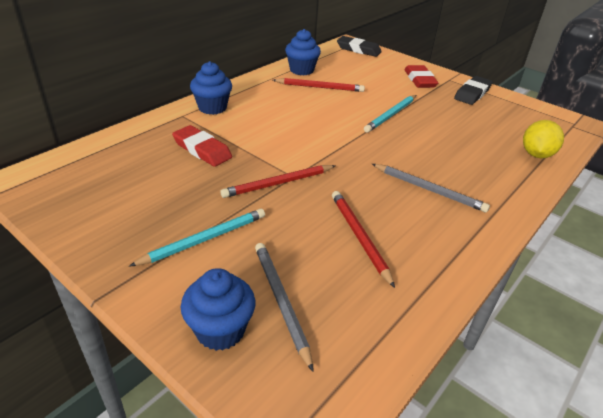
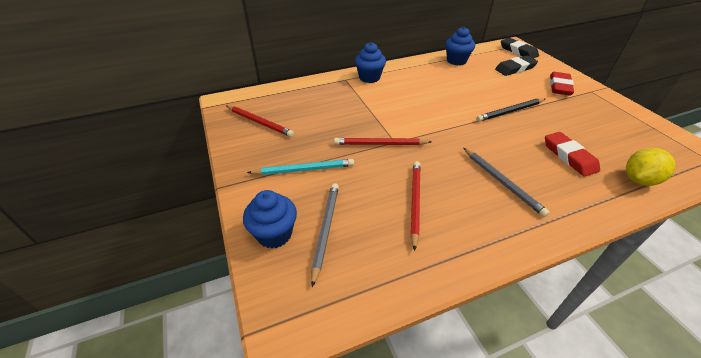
camera: 30 degrees right, 5 degrees up
red eraser [172,125,232,167] -> red eraser moved to [545,132,600,177]
red pencil [273,78,365,92] -> red pencil moved to [226,105,294,137]
turquoise pencil [364,95,416,133] -> black pencil [476,98,545,122]
black eraser [454,76,493,105] -> black eraser moved to [495,56,538,76]

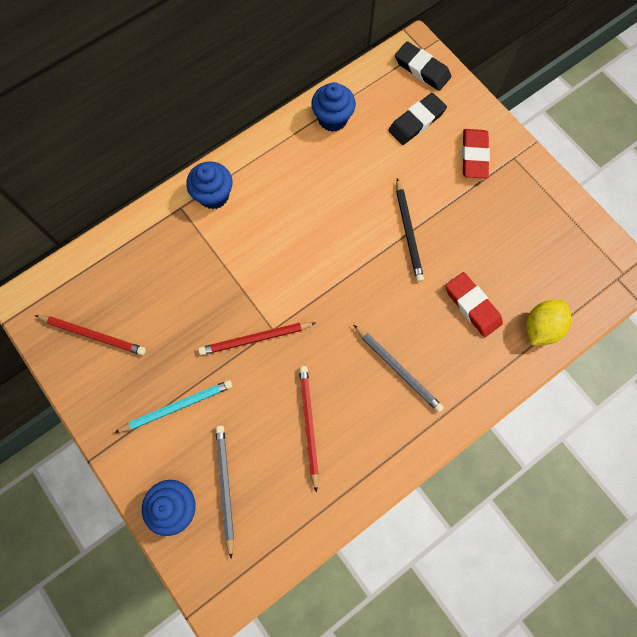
camera: 15 degrees left, 30 degrees up
black pencil [476,98,545,122] -> black pencil turned 60 degrees counterclockwise [396,178,424,282]

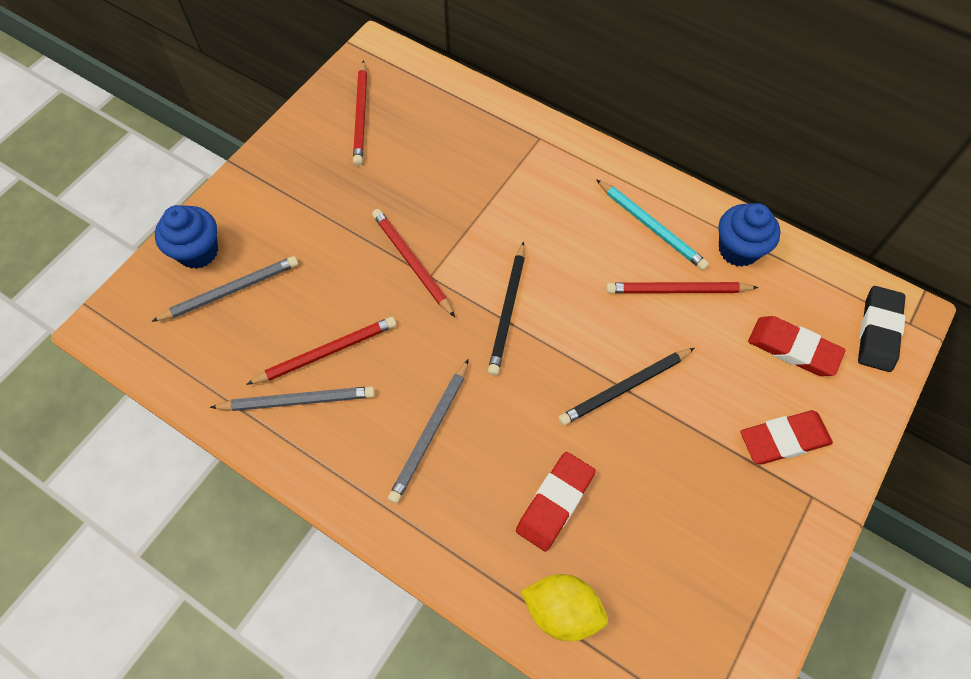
camera: 70 degrees right, 10 degrees down
turquoise pencil [114,380,233,433] -> turquoise pencil moved to [596,179,709,270]
blue cupcake [186,161,232,209] -> none
black eraser [388,93,447,145] -> red eraser [748,316,845,376]
none -> grey pencil [210,386,375,411]
none -> black pencil [488,241,525,375]
none -> red pencil [606,282,759,294]

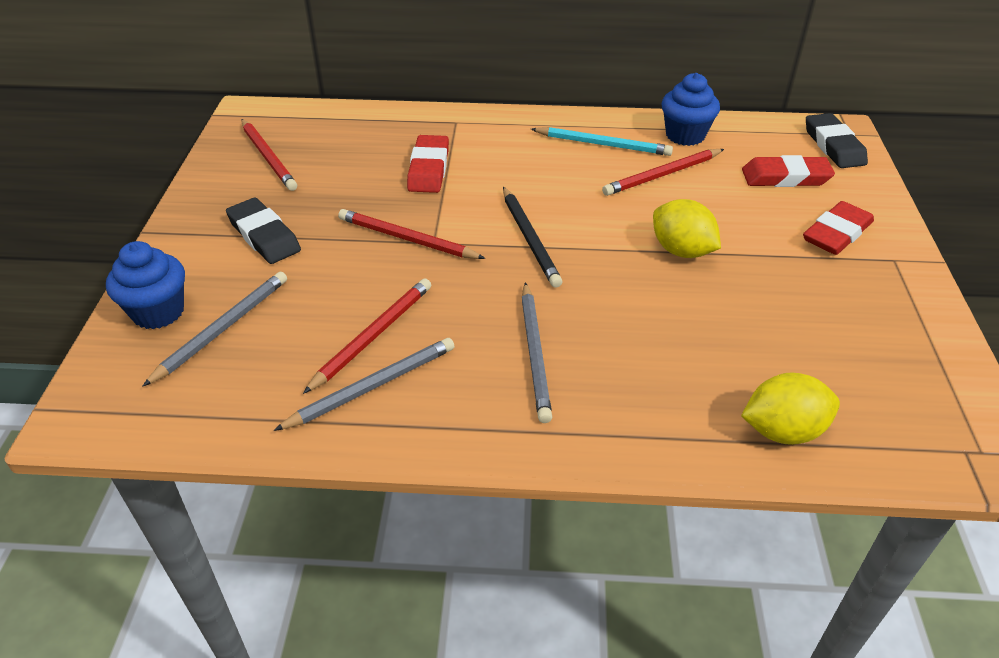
camera: 30 degrees left, 20 degrees down
red eraser [516,452,595,551] -> red eraser moved to [407,135,449,193]
black pencil [558,348,695,425] -> yellow lemon [653,199,721,258]
none -> black eraser [226,198,301,264]

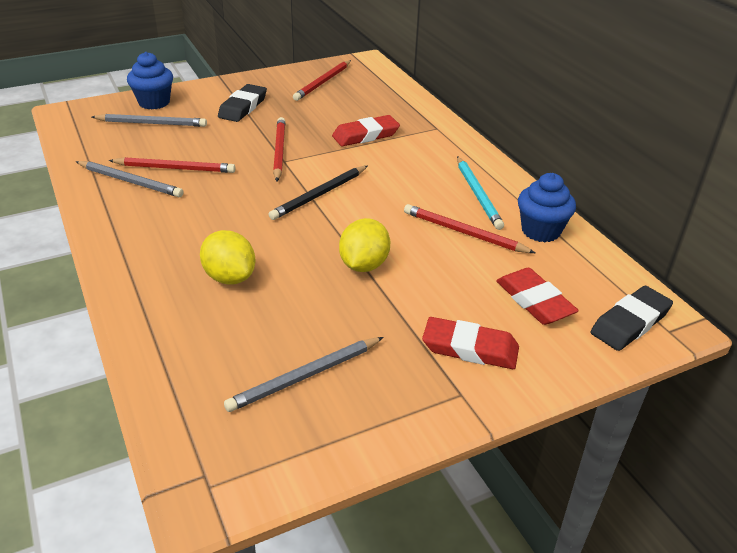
camera: 60 degrees right, 5 degrees down
grey pencil [521,282,552,423] -> grey pencil moved to [224,337,384,412]
yellow lemon [741,373,840,445] -> yellow lemon moved to [200,230,256,285]

